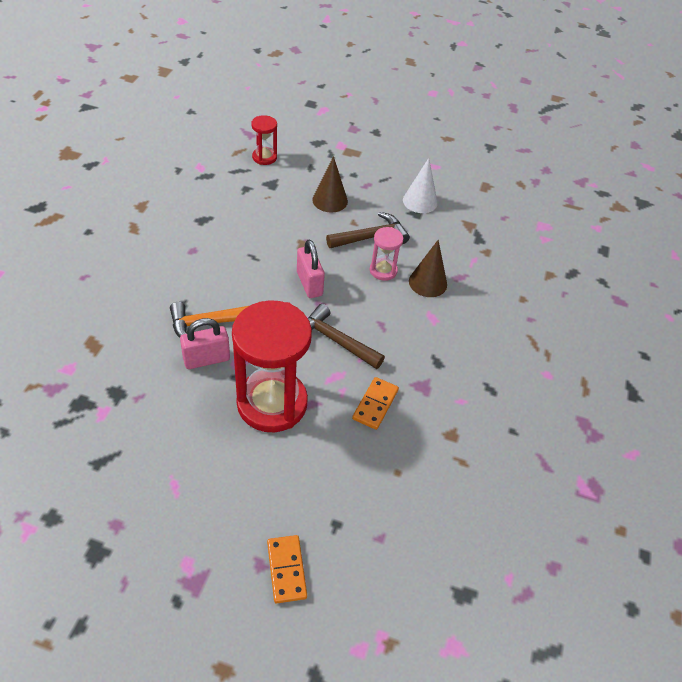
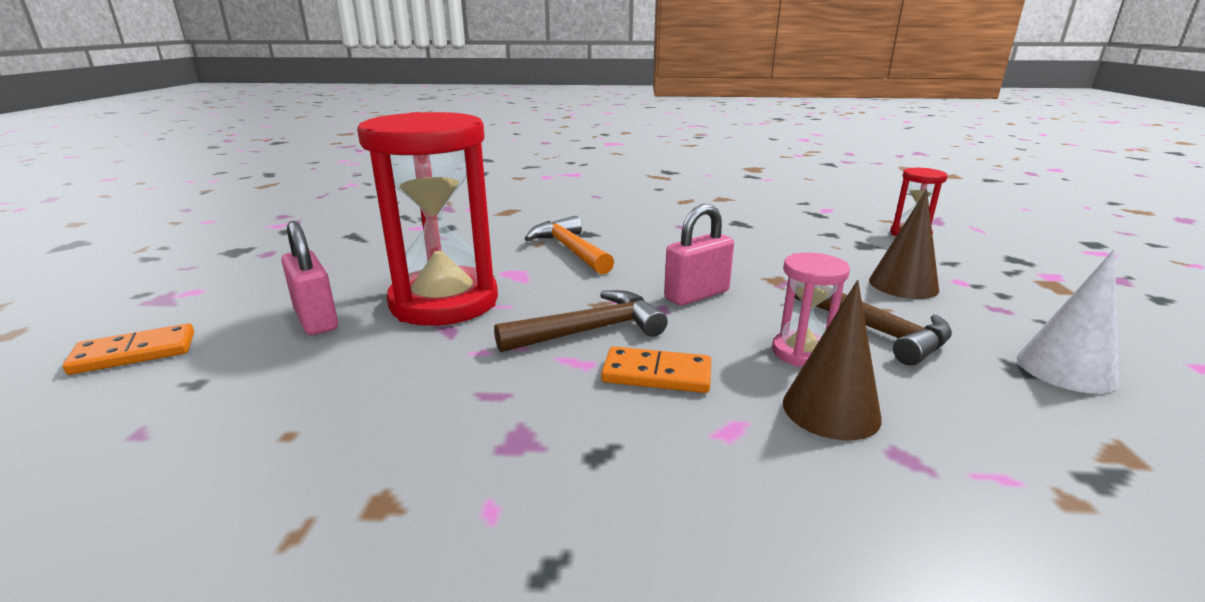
camera: 80 degrees right, 25 degrees down
pink padlock [180,318,230,369] -> pink padlock moved to [281,221,338,335]
brown hammer [308,304,385,369] -> brown hammer turned 45 degrees clockwise [494,290,668,353]
orange domino [352,377,399,430] -> orange domino moved to [601,346,711,393]

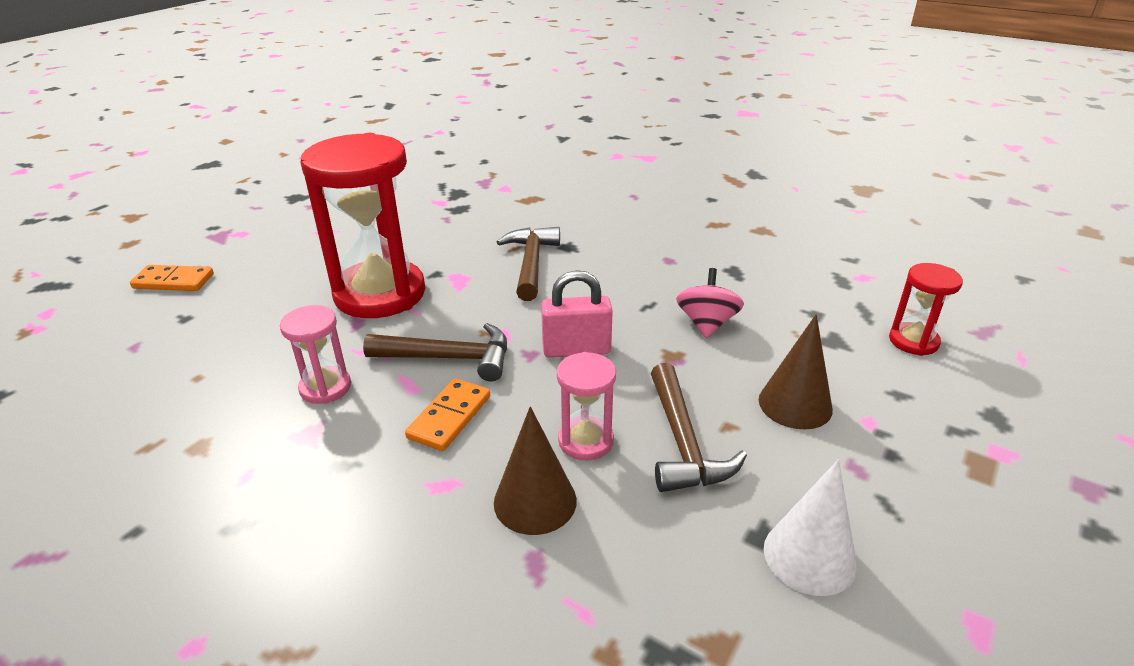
camera: 30 degrees right, 10 degrees up
pink padlock [281,221,338,335] -> none
orange hammer [524,216,614,275] -> brown hammer [497,227,560,301]
orange domino [601,346,711,393] -> orange domino turned 75 degrees clockwise [405,378,490,451]
none -> pink hourglass [280,305,351,404]
none -> pink spinning top [676,268,744,338]

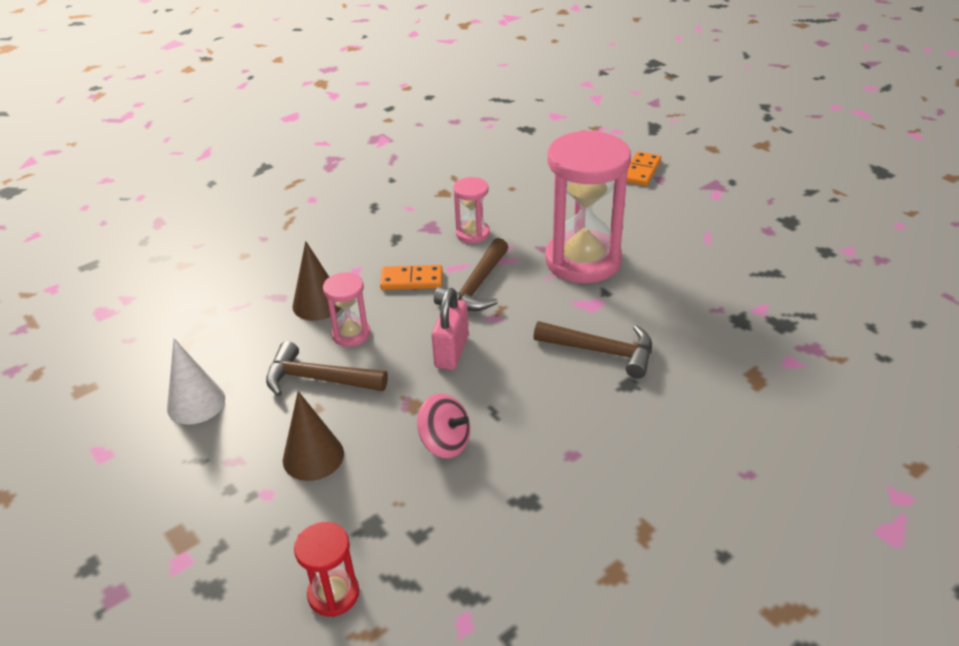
camera: 110 degrees right, 5 degrees up
red hourglass [300,133,425,318] -> pink hourglass [545,130,631,283]
orange domino [405,378,490,451] -> orange domino turned 45 degrees counterclockwise [380,265,442,290]

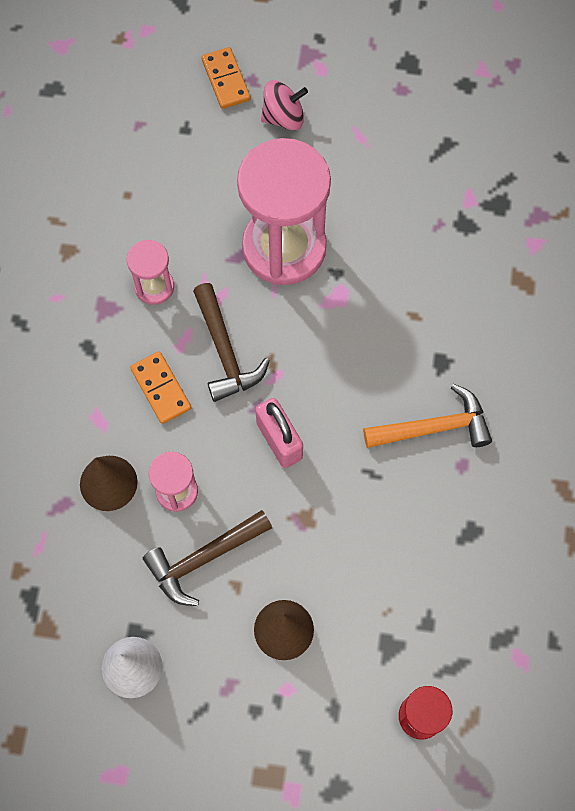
camera: 45 degrees left, 30 degrees up
orange domino [380,265,442,290] -> orange domino turned 75 degrees counterclockwise [130,351,191,424]
pink spinning top [417,394,470,458] -> pink spinning top moved to [261,80,308,130]
brown hammer [533,321,652,379] -> none
none -> orange hammer [363,384,492,448]

